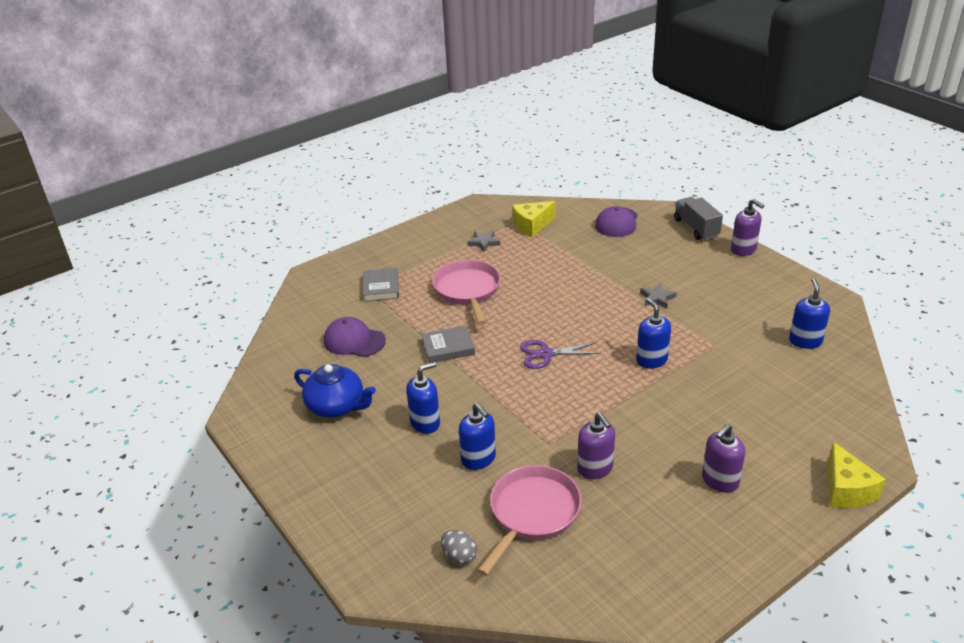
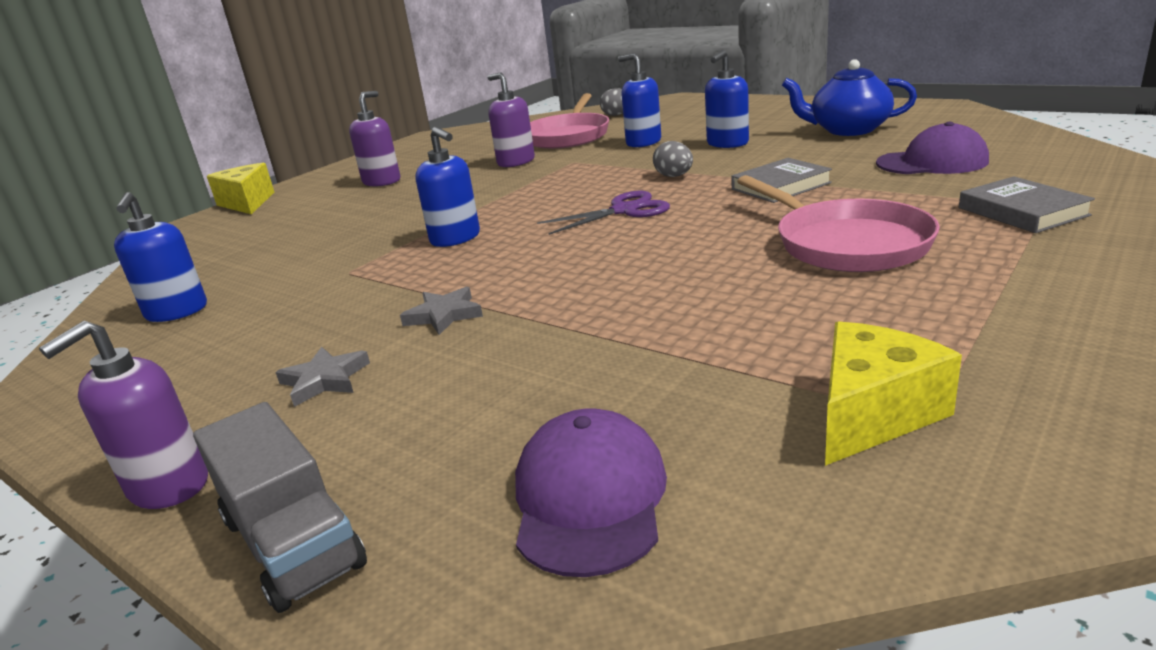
camera: 165 degrees right, 10 degrees down
grey star [467,231,501,252] -> grey star moved to [275,347,370,407]
purple soap dispenser [731,199,764,256] -> purple soap dispenser turned 90 degrees counterclockwise [39,321,208,509]
none -> grey egg [653,141,693,177]

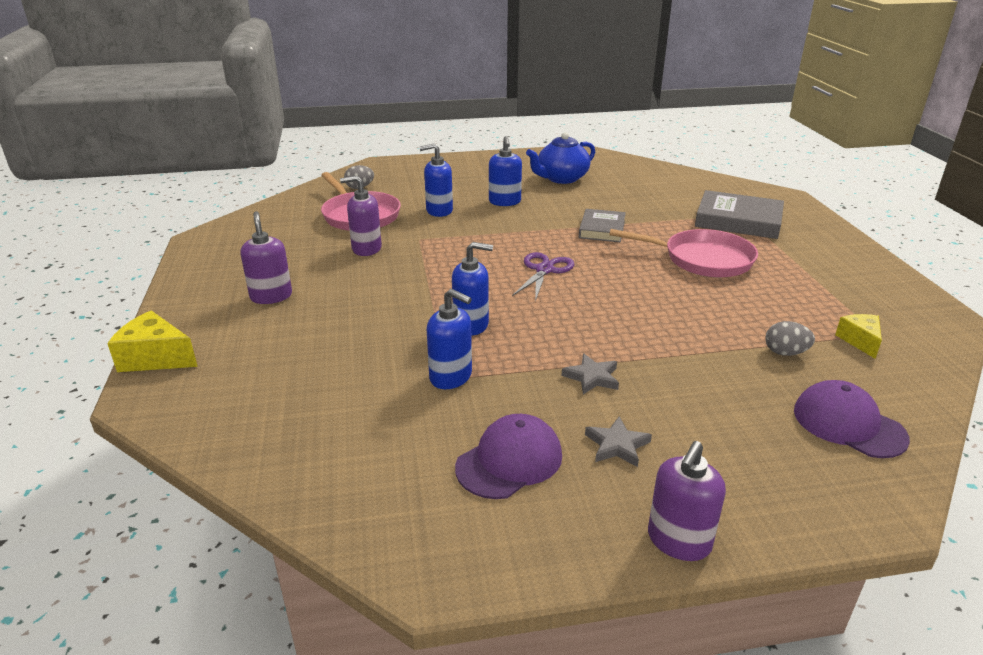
camera: 50 degrees left, 5 degrees up
purple soap dispenser [39,321,208,509] -> purple soap dispenser turned 45 degrees clockwise [648,441,726,561]
blue soap dispenser [114,192,207,322] -> blue soap dispenser moved to [426,289,472,389]
grey truck [193,402,367,613] -> none
grey egg [653,141,693,177] -> grey egg moved to [766,321,815,356]
yellow cheese [825,321,962,466] -> yellow cheese [835,314,882,359], size x0.65
purple cap [876,122,989,174] -> purple cap moved to [455,414,562,499]
grey book [959,176,1095,233] -> grey book [695,190,784,239], size x1.56

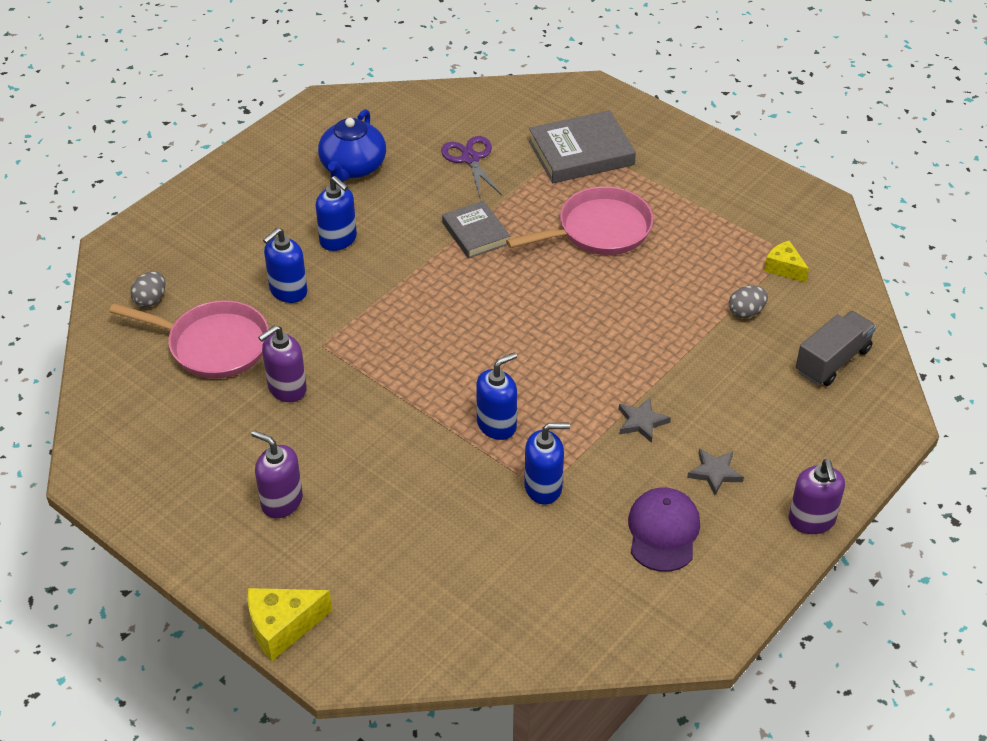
camera: 40 degrees left, 15 degrees up
purple scissors [512,252,574,301] -> purple scissors moved to [441,136,502,197]
purple cap [794,380,910,458] -> grey truck [796,311,876,386]

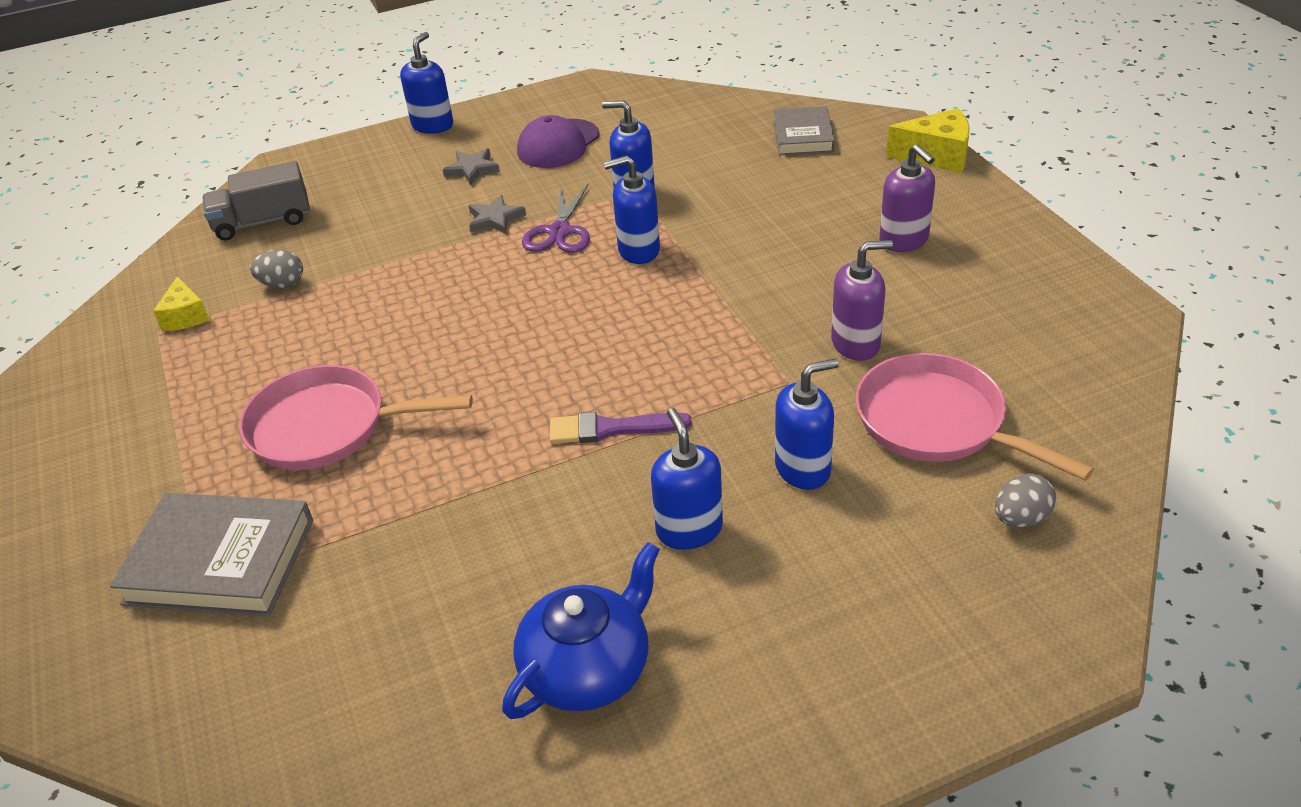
camera: 150 degrees left, 5 degrees down
purple scissors [441,136,502,197] -> purple scissors moved to [522,183,590,253]
grey book [442,200,510,259] -> grey book moved to [773,106,835,156]
purple soap dispenser [788,459,845,534] -> blue soap dispenser [400,32,453,134]
none -> purple brush [550,412,692,444]

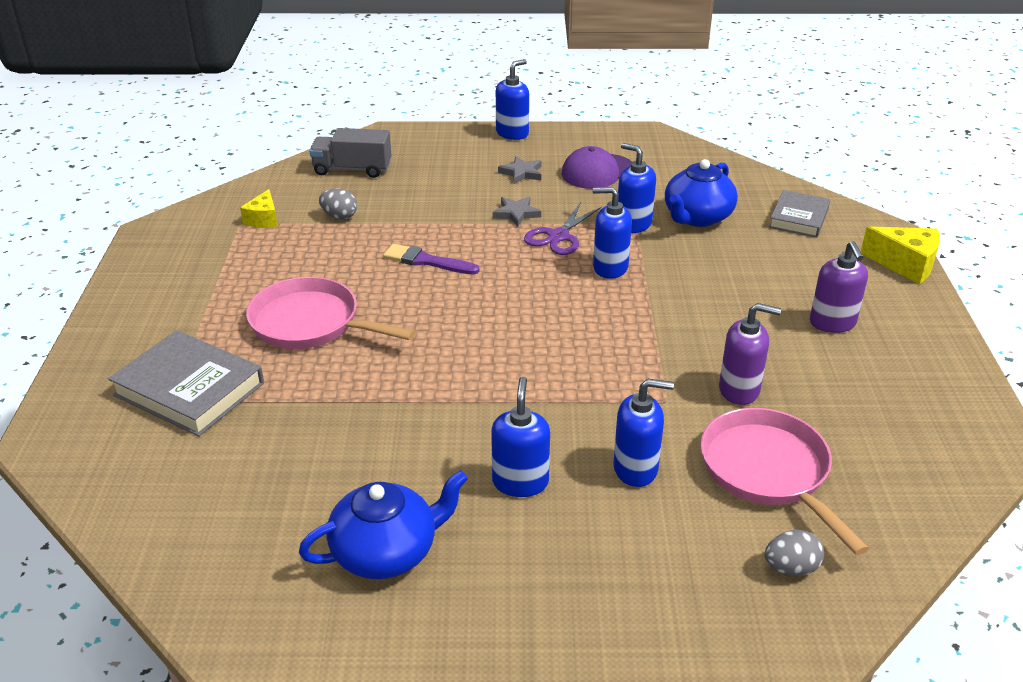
camera: 20 degrees right, 5 degrees down
purple brush [550,412,692,444] -> purple brush moved to [383,244,480,275]
none -> blue teapot [665,159,738,227]

